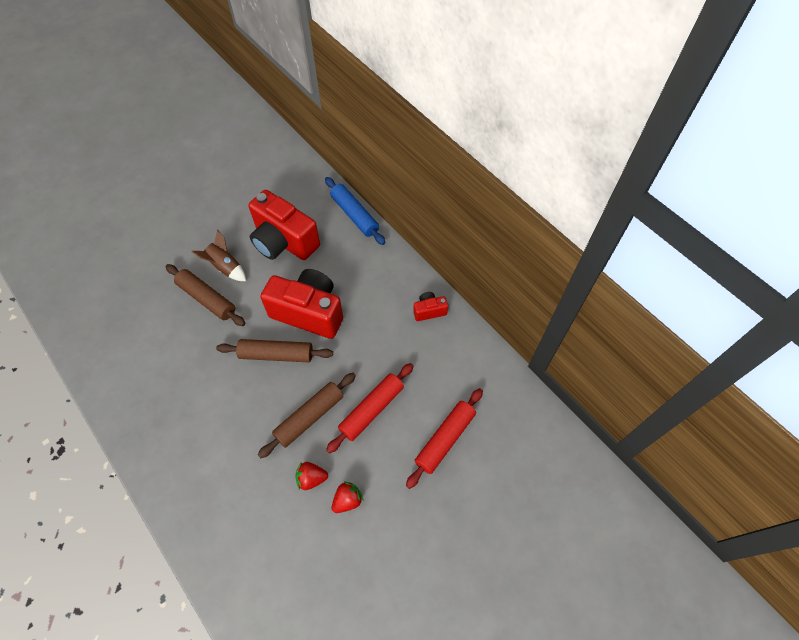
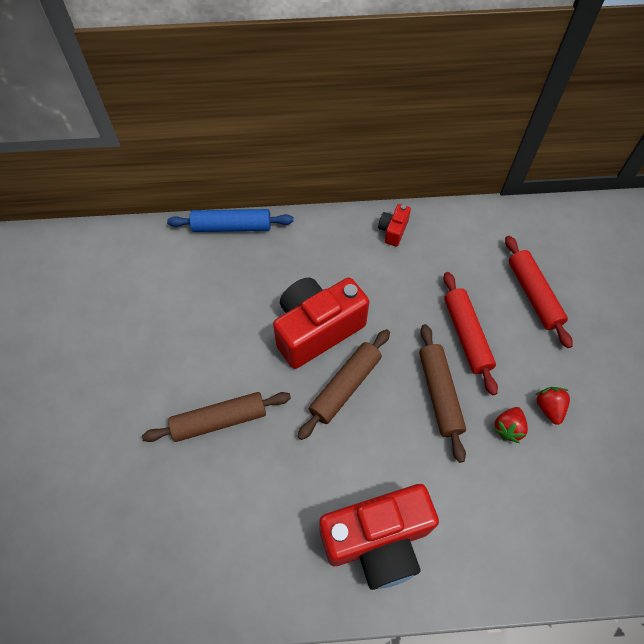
camera: 55 degrees left, 0 degrees up
brown rocket [192,230,246,281] -> none
red camera [248,190,320,260] -> red camera moved to [319,484,439,590]

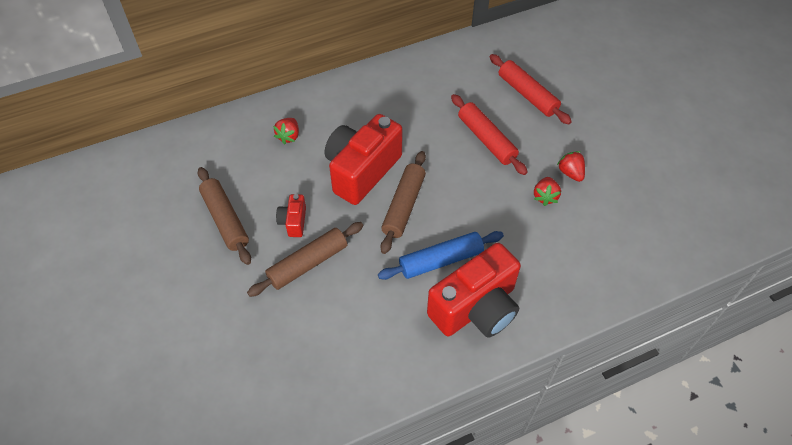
camera: 20 degrees left, 5 degrees down
blue rolling pin [167,209,294,232] -> blue rolling pin moved to [378,231,504,280]
red camera [378,204,411,247] -> red camera moved to [276,194,306,237]
brown rolling pin [419,324,466,463] -> brown rolling pin moved to [198,167,251,265]
none -> red strawberry [273,118,299,144]

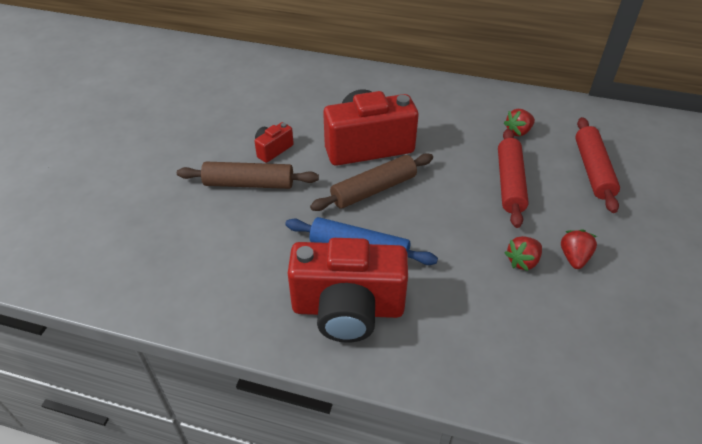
camera: 40 degrees right, 10 degrees down
brown rolling pin [198,167,251,265] -> none
red strawberry [273,118,299,144] -> red strawberry moved to [504,109,535,136]

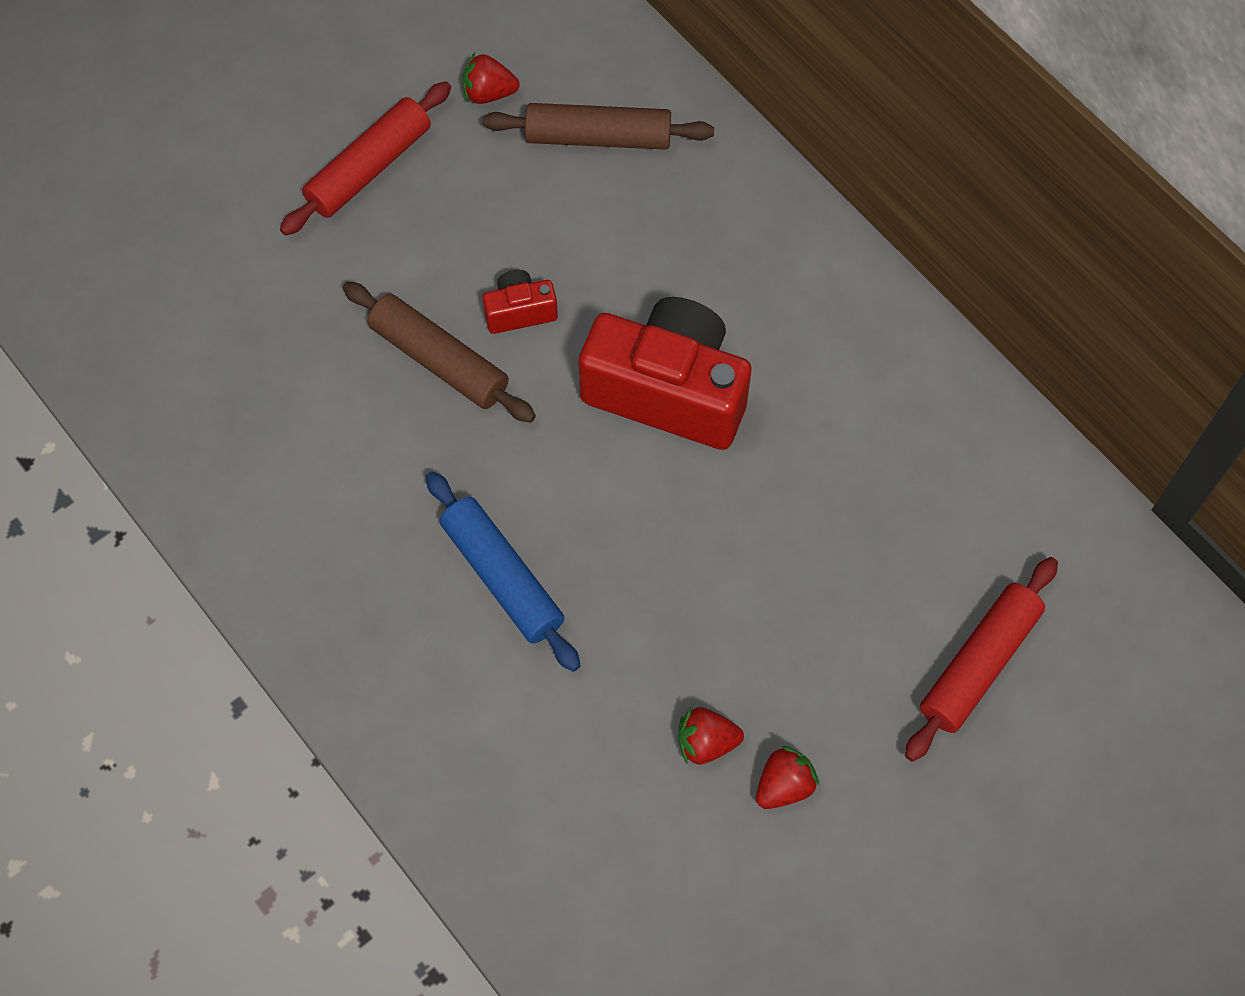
camera: 35 degrees right, 20 degrees up
red camera [288,238,408,343] -> none
brown rolling pin [310,153,433,211] -> brown rolling pin moved to [482,103,714,150]
red rolling pin [498,129,529,228] -> red rolling pin moved to [280,81,451,236]
red strawberry [504,109,535,136] -> red strawberry moved to [462,53,520,104]

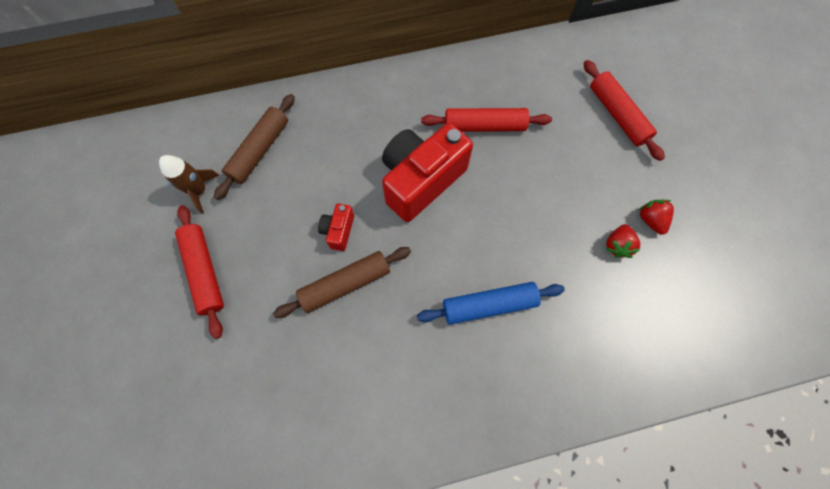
camera: 65 degrees left, 5 degrees up
red strawberry [462,53,520,104] -> brown rocket [159,155,220,213]
none -> red rolling pin [421,108,552,132]

